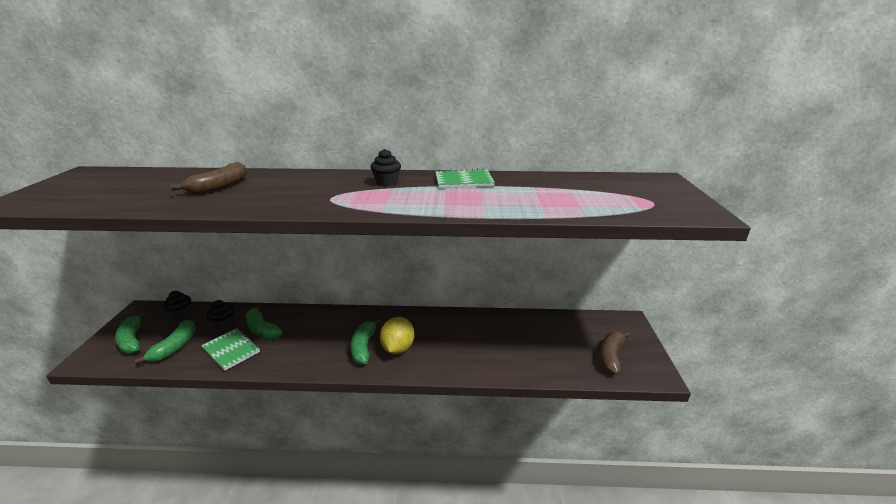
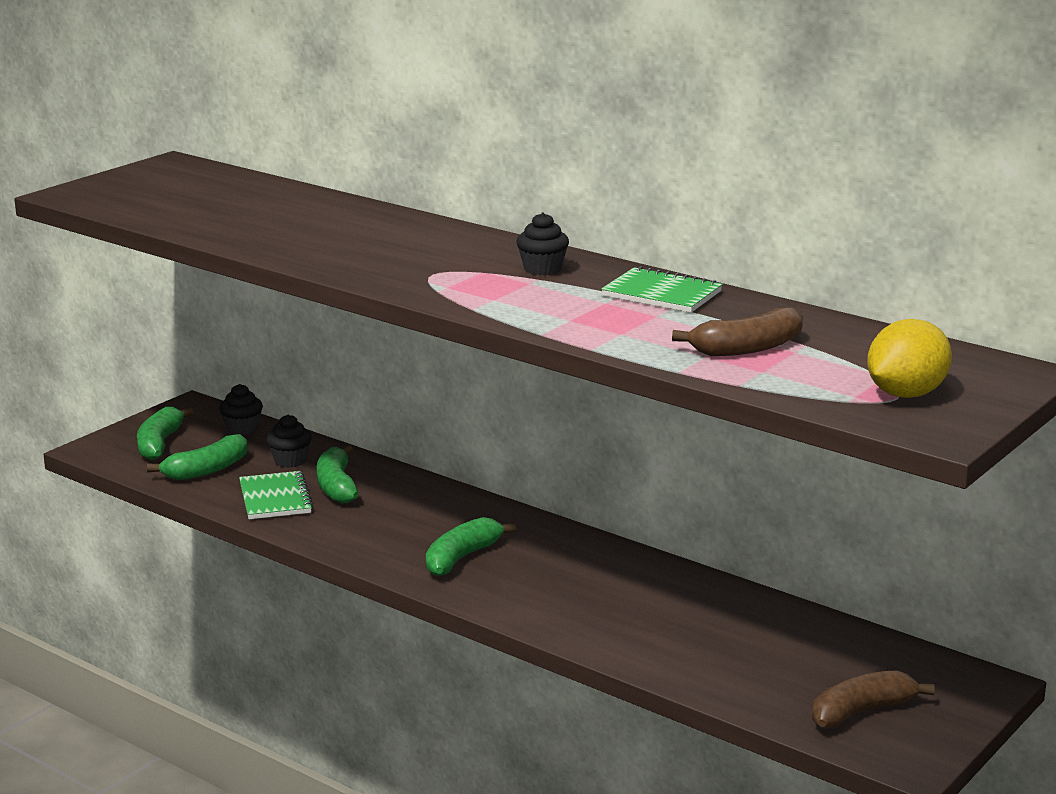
camera: 35 degrees right, 5 degrees down
brown banana [171,162,246,194] -> brown banana moved to [672,308,803,356]
yellow lemon [380,317,414,354] -> yellow lemon moved to [867,319,952,398]

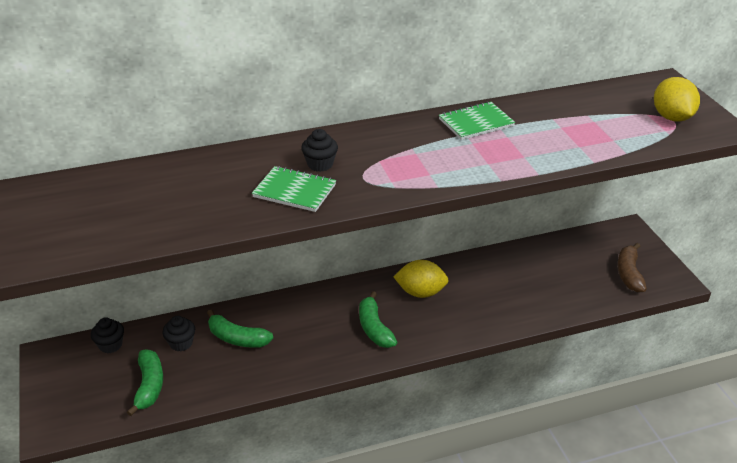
camera: 55 degrees left, 15 degrees up
green banana [137,407,193,460] -> none
green notebook [239,471,313,519] -> green notebook moved to [252,166,336,212]
black cupcake [516,212,569,276] -> black cupcake moved to [301,129,338,172]
brown banana [672,308,803,356] -> none
none -> yellow lemon [393,260,449,298]

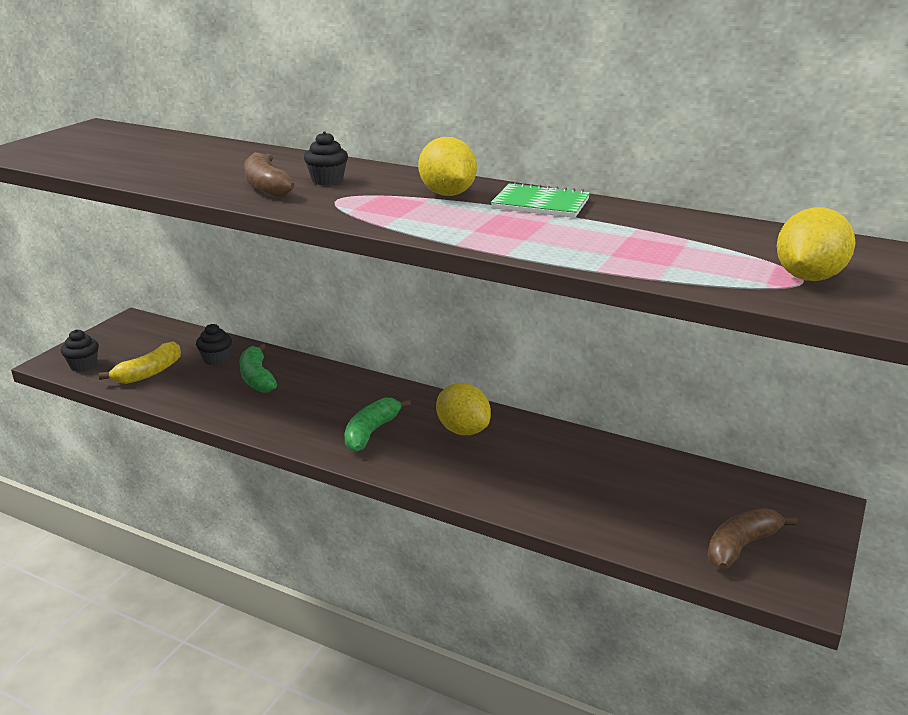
camera: 45 degrees right, 10 degrees down
black cupcake [91,317,124,353] -> black cupcake moved to [61,330,99,372]
green banana [127,350,163,416] -> yellow banana [98,342,181,384]
green notebook [252,166,336,212] -> brown banana [244,152,294,198]
none -> yellow lemon [418,137,477,196]

